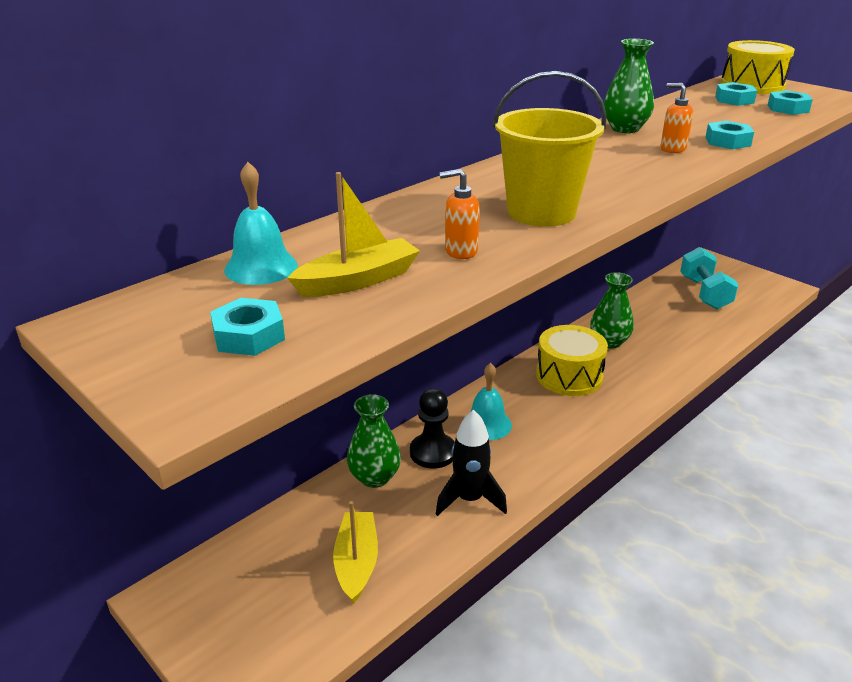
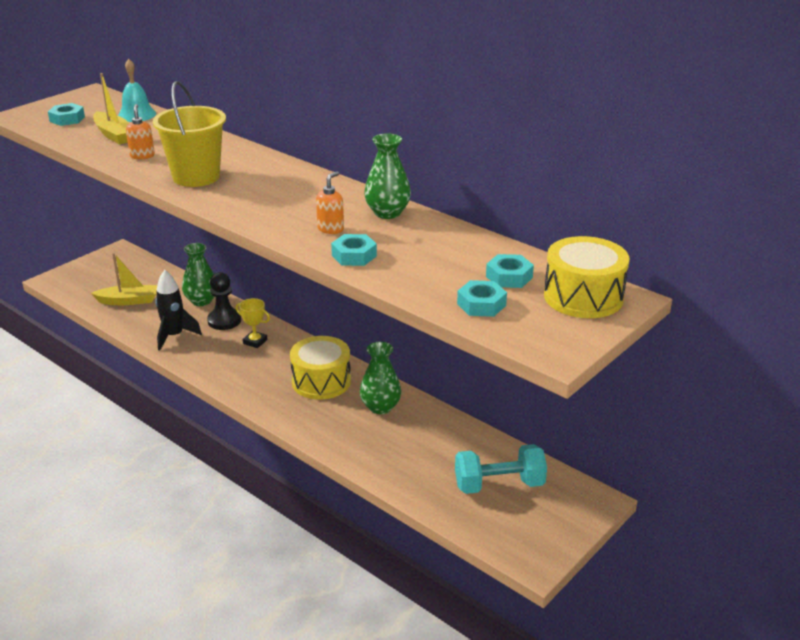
camera: 85 degrees right, 0 degrees up
turquoise bell [471,363,512,440] -> yellow trophy [236,298,270,348]

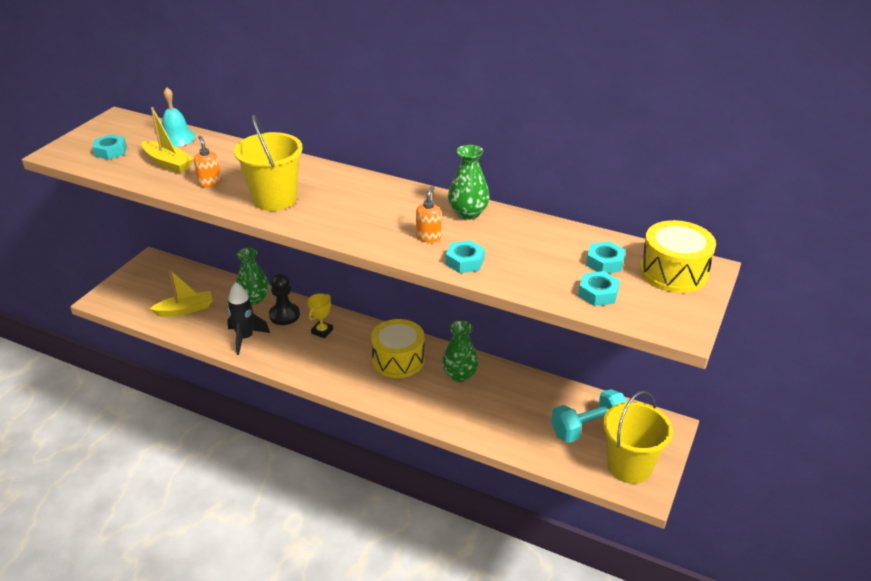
camera: 15 degrees left, 5 degrees up
yellow trophy [236,298,270,348] -> yellow trophy turned 75 degrees counterclockwise [308,293,333,338]
none -> yellow bucket [603,391,673,484]

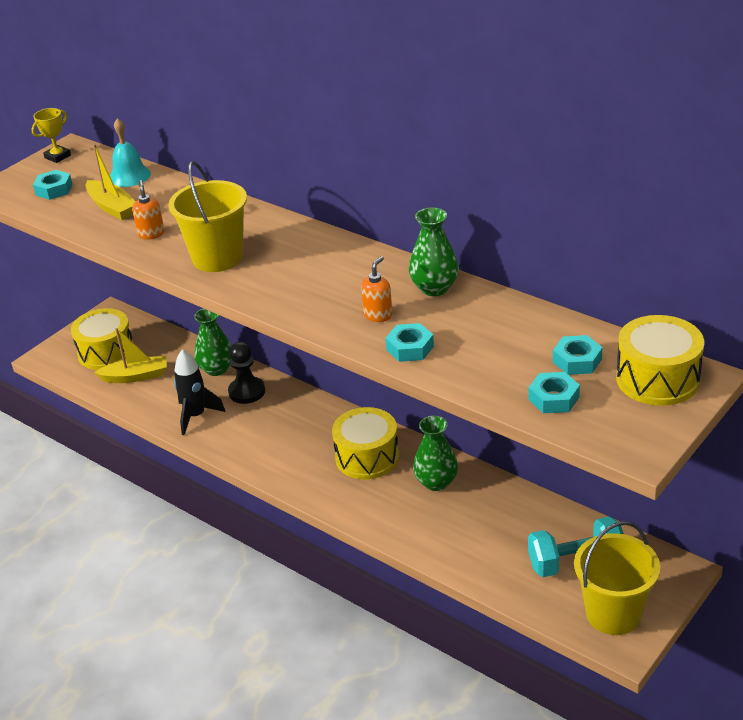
camera: 15 degrees right, 0 degrees up
yellow trophy [308,293,333,338] -> yellow trophy moved to [32,108,71,163]
none -> yellow drum [71,308,133,370]

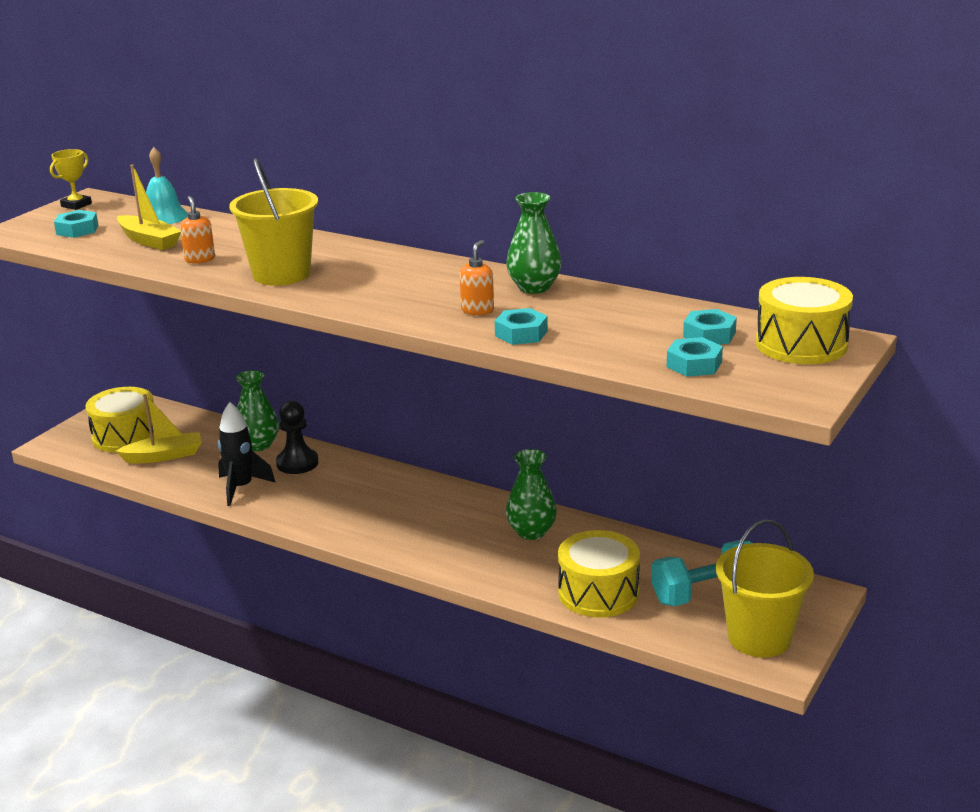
camera: 10 degrees left, 10 degrees down
yellow drum [332,407,399,479] -> yellow drum moved to [558,530,640,617]

